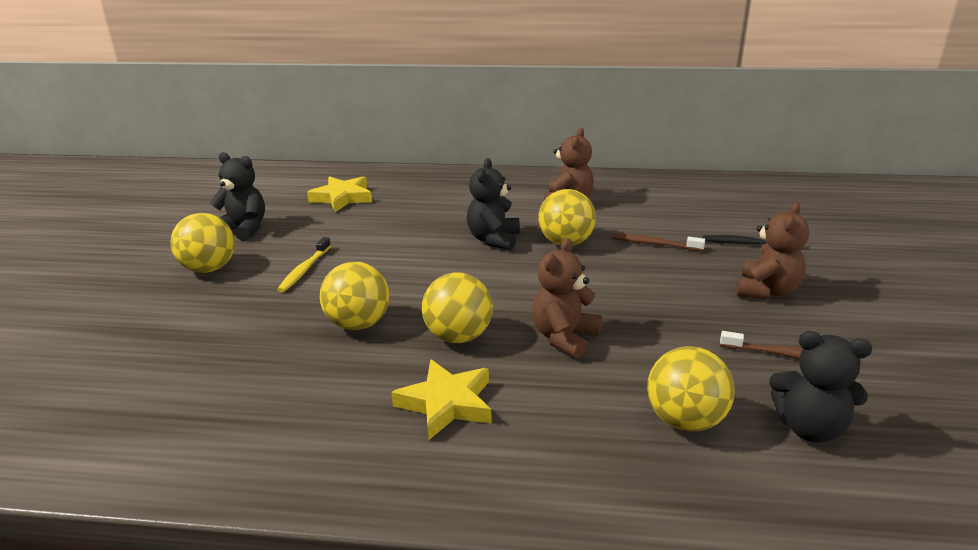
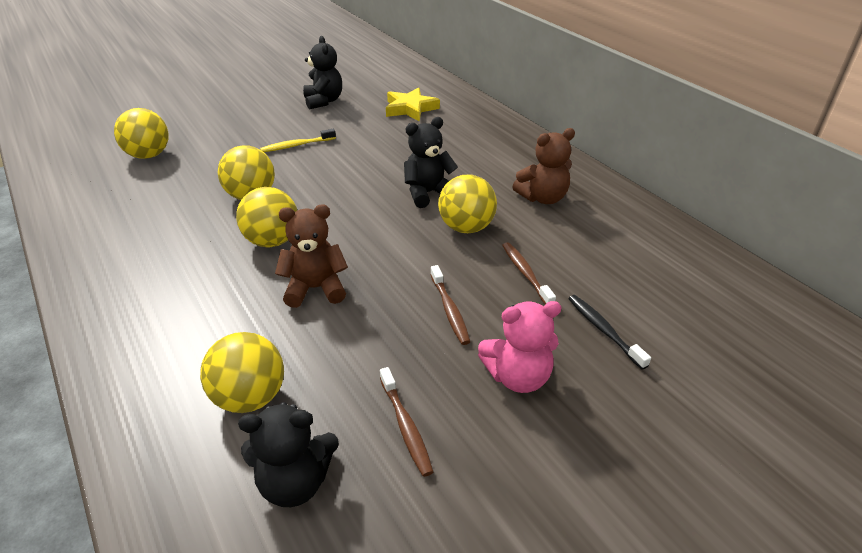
camera: 50 degrees right, 10 degrees up
yellow ball [171,213,235,273] -> yellow ball moved to [114,108,169,159]
yellow star [391,359,492,440] -> none
brown teddy bear [736,202,809,299] -> pink teddy bear [478,301,562,393]
black teddy bear [769,331,872,443] -> black teddy bear turned 75 degrees counterclockwise [238,402,339,507]
none -> brown toothbrush [430,265,470,345]

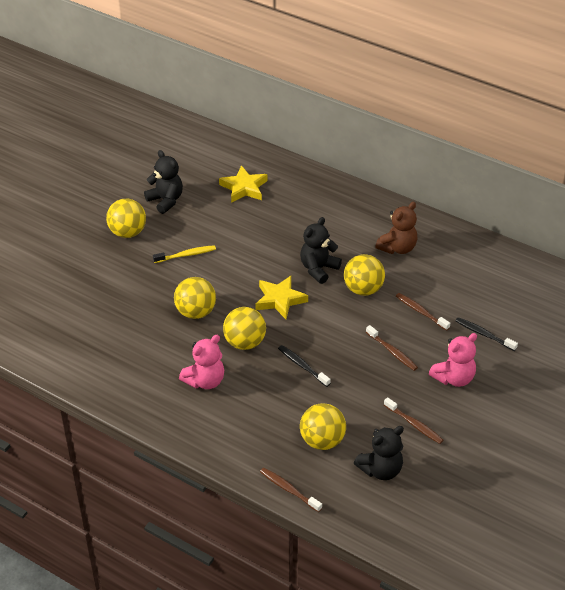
camera: 25 degrees left, 5 degrees up
yellow ball [114,108,169,159] -> yellow ball moved to [106,199,146,238]
yellow toothbrush [260,129,336,152] -> yellow toothbrush turned 150 degrees counterclockwise [153,245,216,263]
brown teddy bear [275,205,348,308] -> black toothbrush [278,345,331,387]
none -> pink teddy bear [179,335,224,389]
none -> yellow star [256,276,308,319]
none -> brown toothbrush [260,468,322,512]

